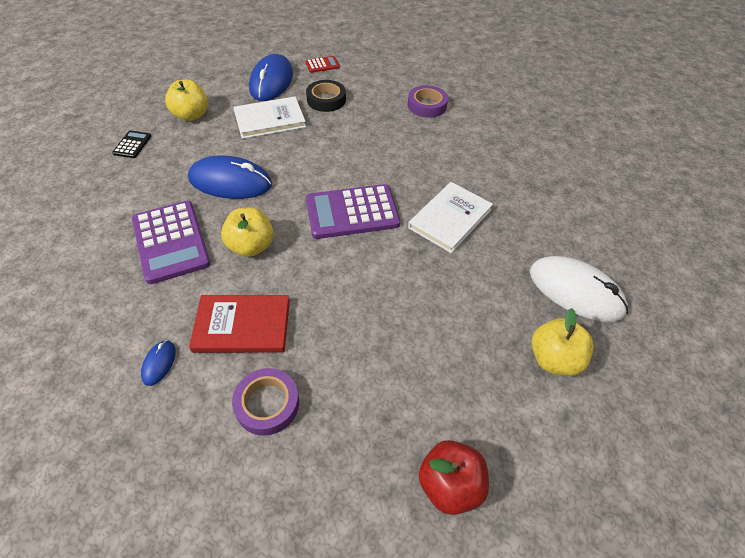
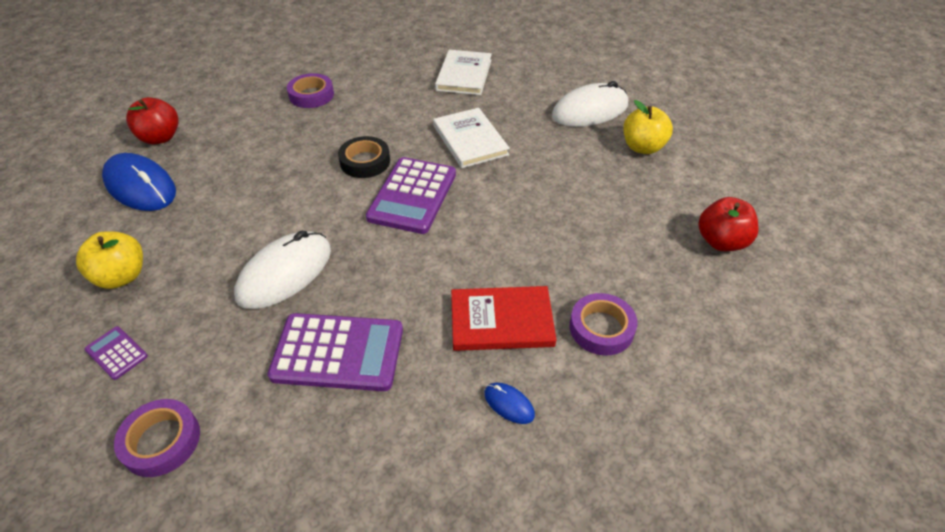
camera: 60 degrees left, 5 degrees down
black calculator [112,130,151,158] -> purple calculator [85,326,148,380]
blue mouse [188,155,272,199] -> white mouse [234,231,331,309]
red book [189,295,290,353] -> red book turned 60 degrees clockwise [451,286,557,351]
yellow apple [221,207,274,257] -> none
white book [233,97,306,139] -> white book moved to [435,50,492,95]
red calculator [305,56,340,73] -> red apple [126,97,179,145]
black tape [306,80,346,112] -> black tape moved to [338,136,390,178]
none -> purple tape [114,399,200,477]

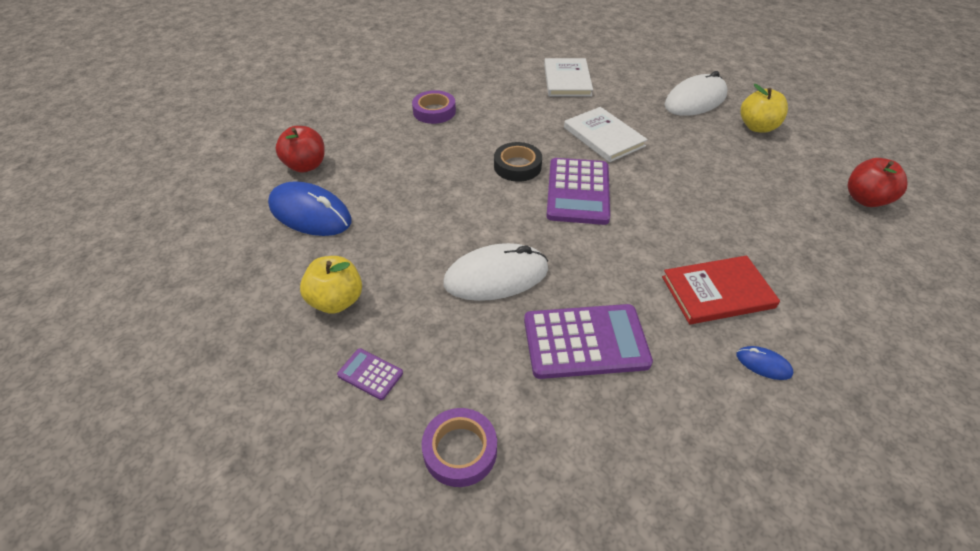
camera: 10 degrees left, 0 degrees up
white mouse [234,231,331,309] -> white mouse turned 45 degrees clockwise [443,243,548,301]
purple tape [569,293,637,355] -> none

